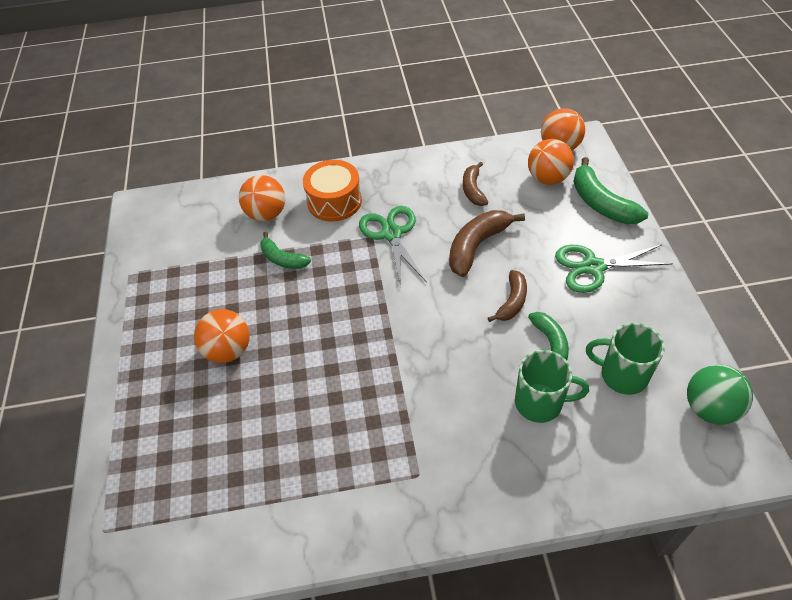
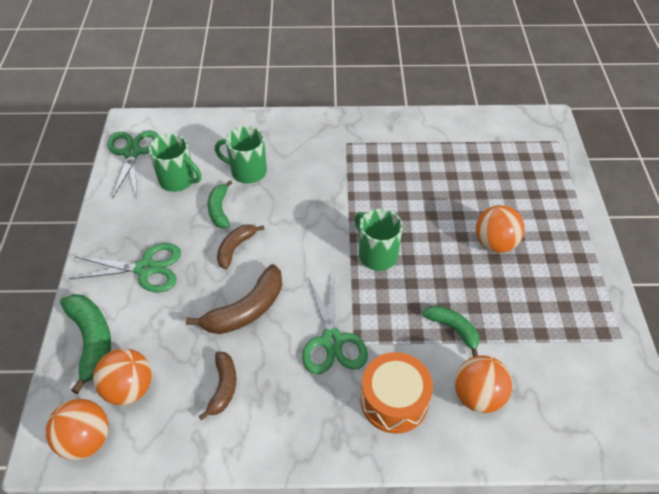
camera: 175 degrees left, 0 degrees up
green ball [687,364,753,425] -> green scissors [107,130,159,199]
none -> green mug [354,209,403,271]

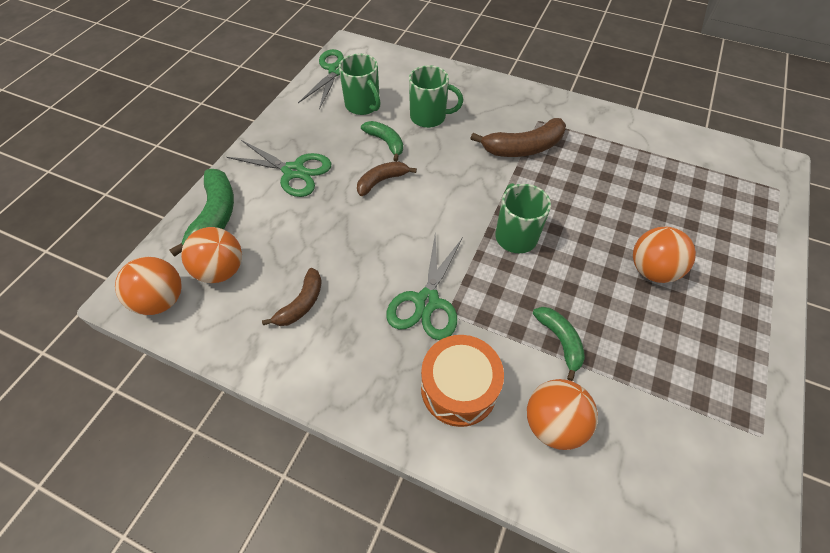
camera: 25 degrees right, 5 degrees up
brown banana [186,264,282,334] -> brown banana moved to [470,118,566,157]
green banana [207,180,232,228] -> green banana turned 120 degrees clockwise [361,121,403,161]
green mug [215,126,267,183] -> green mug turned 150 degrees clockwise [409,65,463,128]

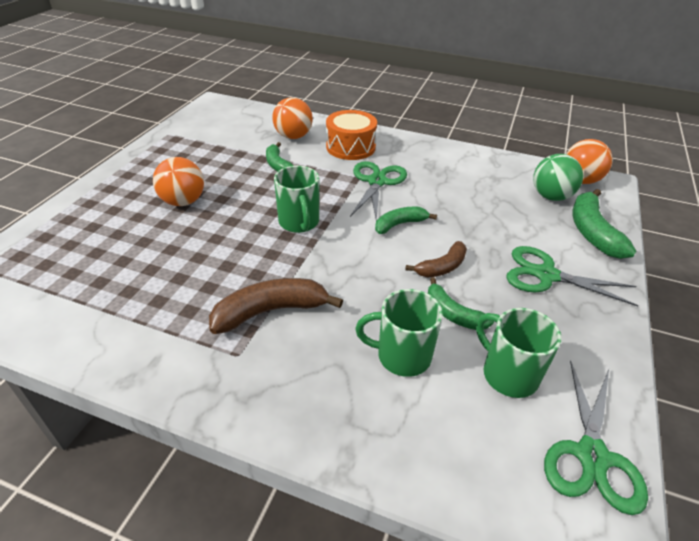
camera: 175 degrees right, 15 degrees down
orange ball [181,227,242,283] -> green ball [533,154,583,201]
brown banana [262,268,322,326] -> none
none -> green banana [375,207,437,234]

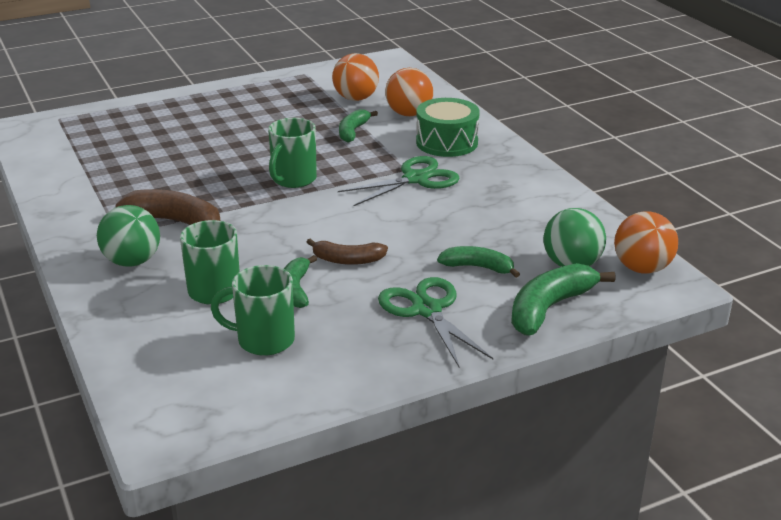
camera: 45 degrees right, 10 degrees down
orange ball [153,157,204,206] -> orange ball moved to [332,53,379,101]
orange drum [326,110,377,160] -> green drum [416,98,480,157]
green banana [375,207,437,234] -> green banana moved to [437,246,520,278]
green mug [476,308,562,398] -> green mug turned 90 degrees counterclockwise [211,265,295,356]
green scissors [544,360,648,515] -> none
none -> green ball [97,205,160,267]

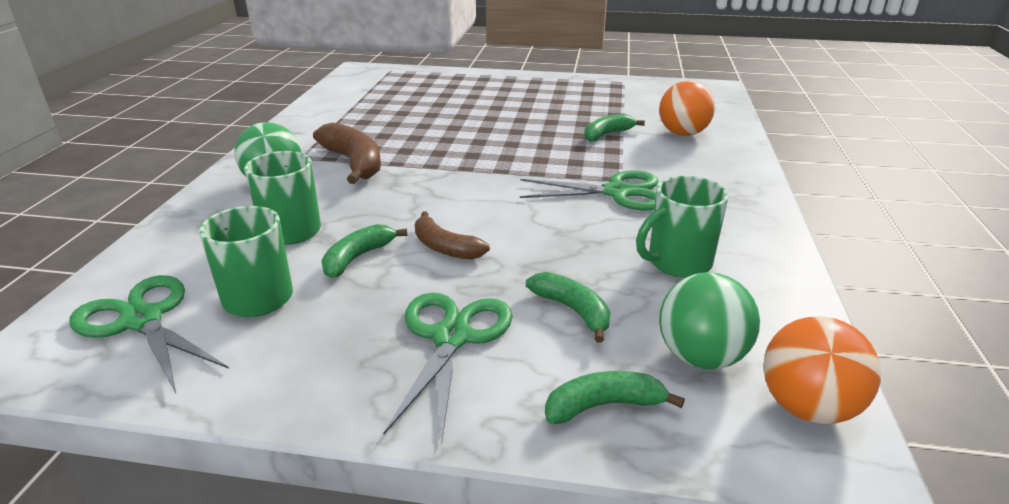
camera: 35 degrees right, 0 degrees up
green mug [268,118,317,188] -> green mug moved to [636,176,728,278]
orange ball [332,53,379,101] -> none
green drum [416,98,480,157] -> none
green banana [511,263,616,335] -> green banana [545,371,685,424], size x0.63
none -> green scissors [69,275,229,393]

